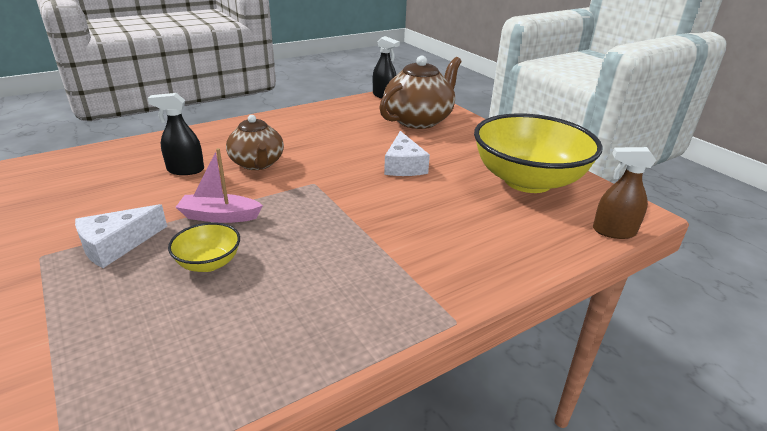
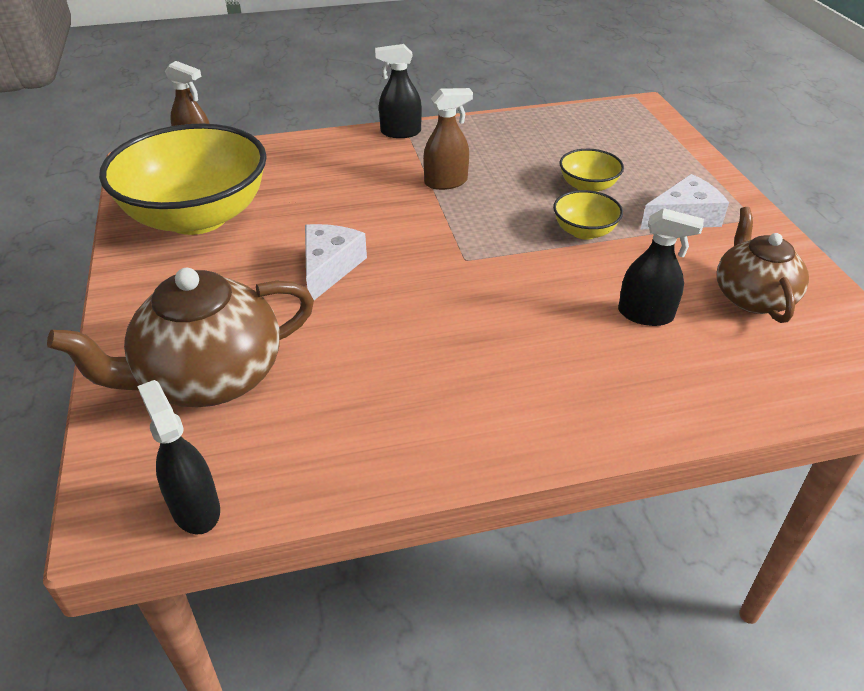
camera: 160 degrees left, 10 degrees up
pink boat [176,148,263,223] -> yellow bowl [553,190,623,240]
brown teapot [226,115,284,170] -> brown teapot moved to [717,207,809,323]
none -> black spray bottle [375,44,422,138]
none -> brown spray bottle [423,88,473,190]

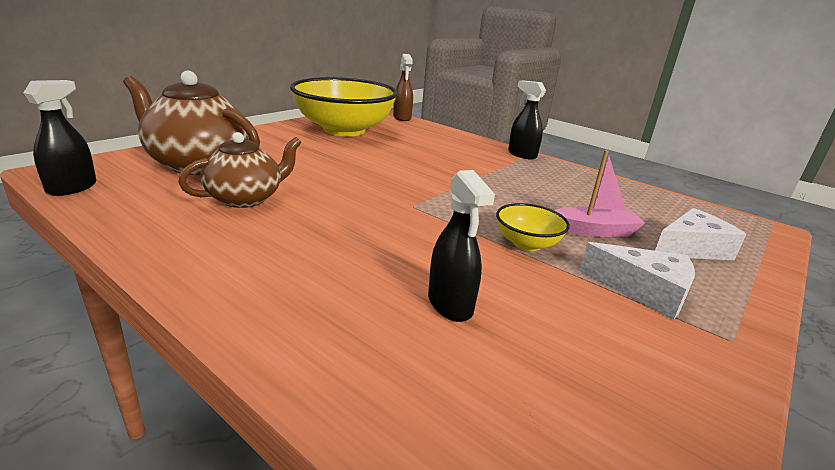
camera: 50 degrees right, 15 degrees down
white cheese [305,224,367,300] -> white cheese moved to [655,208,746,260]
brown spray bottle [423,88,473,190] -> none
yellow bowl [560,149,624,192] -> pink boat [554,150,645,237]
brown teapot [717,207,809,323] -> brown teapot moved to [178,132,302,208]

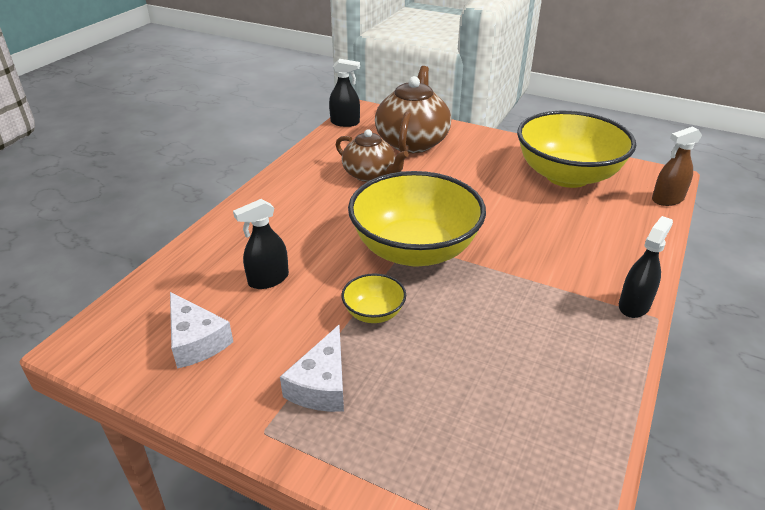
camera: 80 degrees right, 10 degrees up
pink boat [554,150,645,237] -> none
white cheese [655,208,746,260] -> white cheese moved to [170,292,233,369]
none -> yellow bowl [348,171,486,267]

